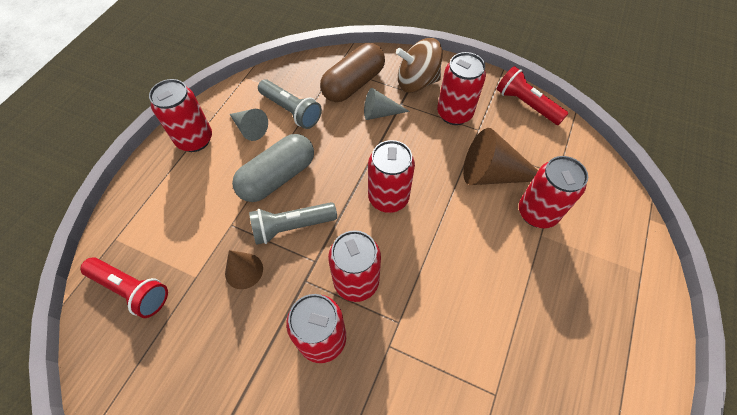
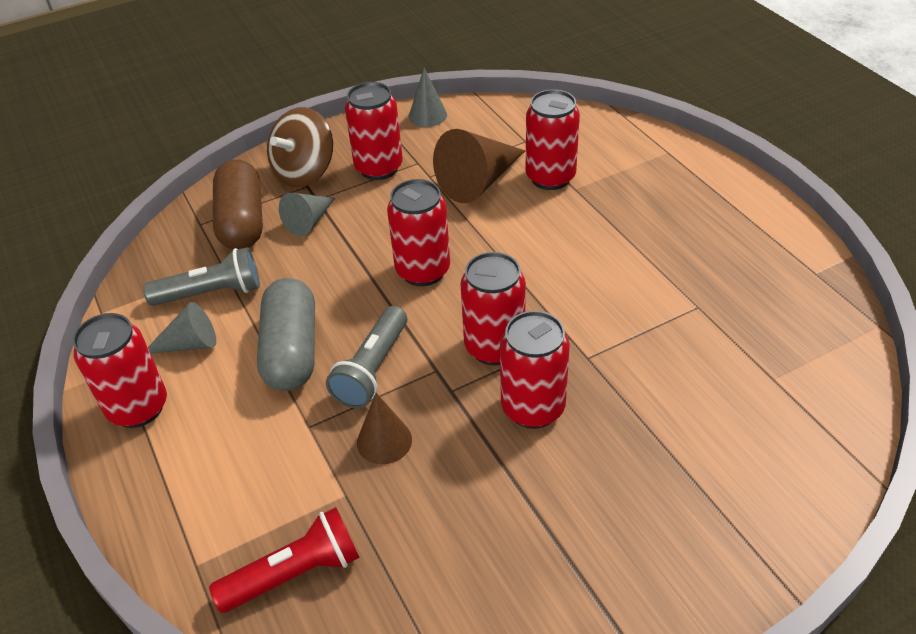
camera: 50 degrees left, 15 degrees down
red flashlight [497,66,568,125] -> grey cone [409,68,447,127]

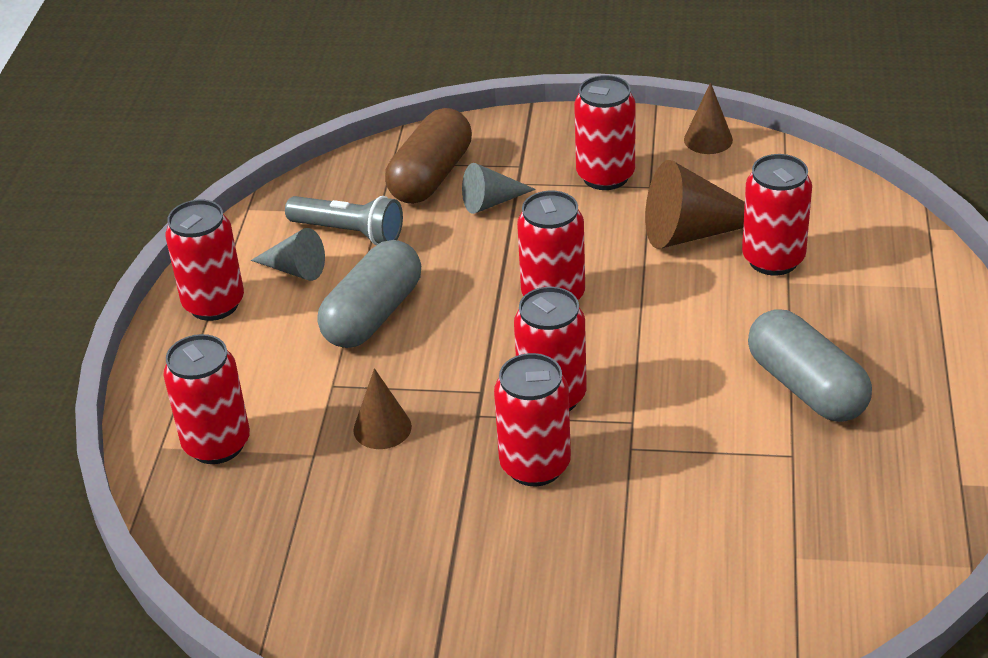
camera: 35 degrees right, 5 degrees down
red flashlight [209,507,360,613] -> none
brown spinning top [267,107,333,187] -> none
grey flashlight [326,306,407,408] -> none
grey cone [409,68,447,127] -> brown cone [684,82,733,154]
none -> red can [163,334,250,464]
none -> grey capsule [748,309,872,422]

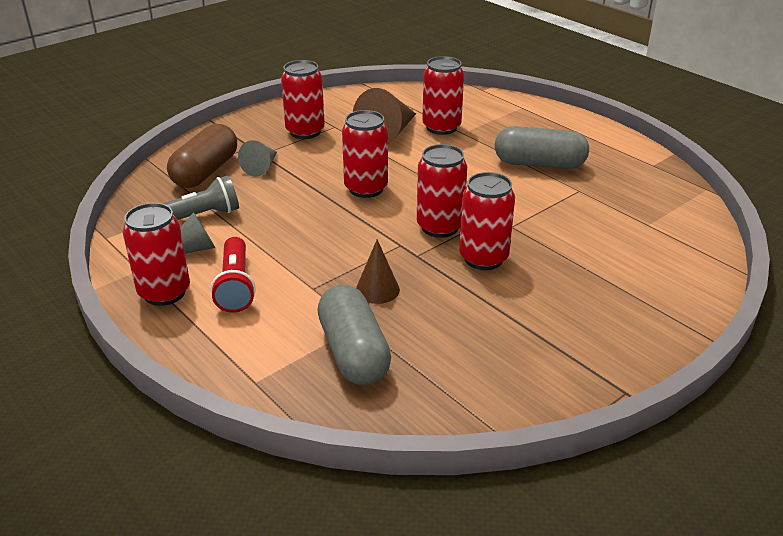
camera: 50 degrees left, 5 degrees down
red can [163,334,250,464] -> none
grey capsule [317,240,421,348] -> grey capsule moved to [318,285,391,385]
brown capsule [385,108,472,204] -> brown capsule turned 45 degrees clockwise [167,124,237,188]
brown cone [684,82,733,154] -> none
none -> red flashlight [211,237,256,313]

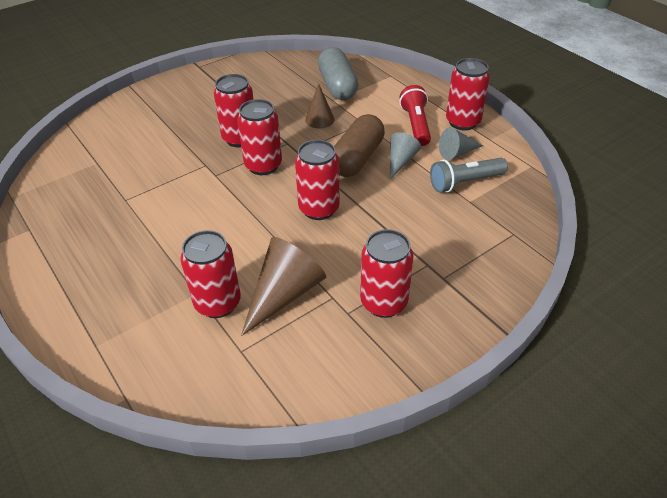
camera: 175 degrees left, 10 degrees up
brown capsule [167,124,237,188] -> brown capsule moved to [334,114,385,177]
grey cone [238,140,277,177] -> grey cone moved to [390,132,421,179]
grey capsule [495,126,589,169] -> none

